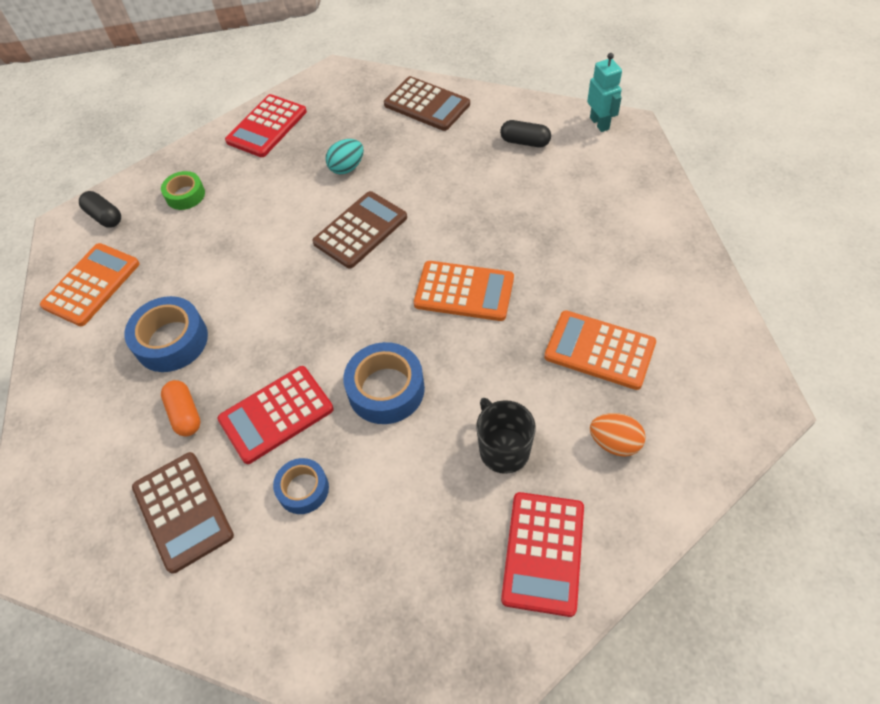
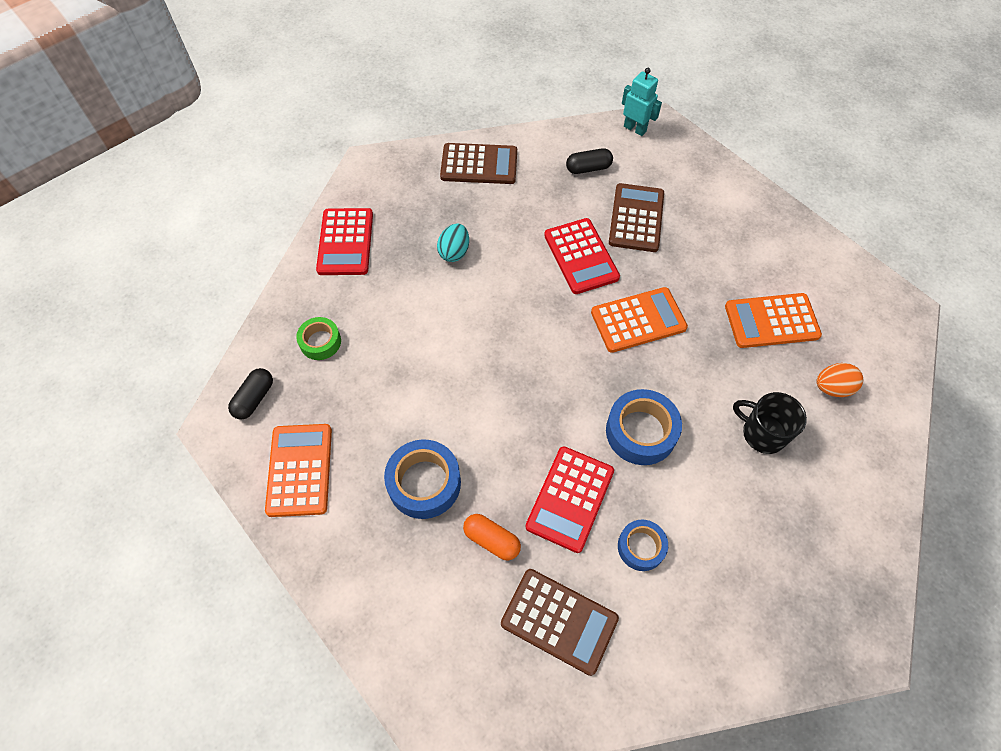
camera: 35 degrees left, 5 degrees up
black capsule [79,191,121,228] -> black capsule turned 75 degrees counterclockwise [228,368,273,420]
brown calculator [312,191,407,269] -> brown calculator moved to [609,183,664,252]
red calculator [501,492,584,617] -> red calculator moved to [544,218,620,294]

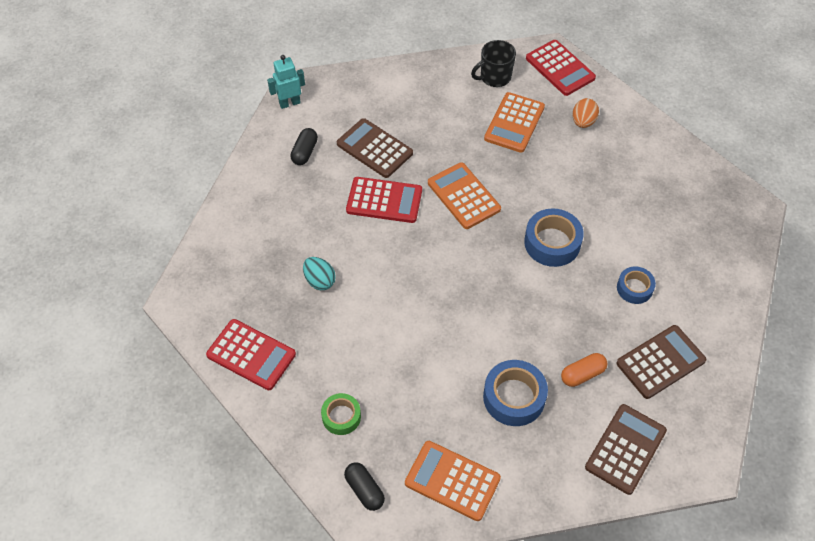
camera: 60 degrees left, 5 degrees down
brown calculator [440,143,517,184] -> brown calculator moved to [585,404,667,495]
red calculator [525,446,614,553] -> red calculator moved to [526,40,596,96]
orange calculator [591,287,688,353] -> orange calculator turned 45 degrees counterclockwise [428,162,501,229]
black mug [733,392,807,454] -> black mug moved to [471,40,516,87]

